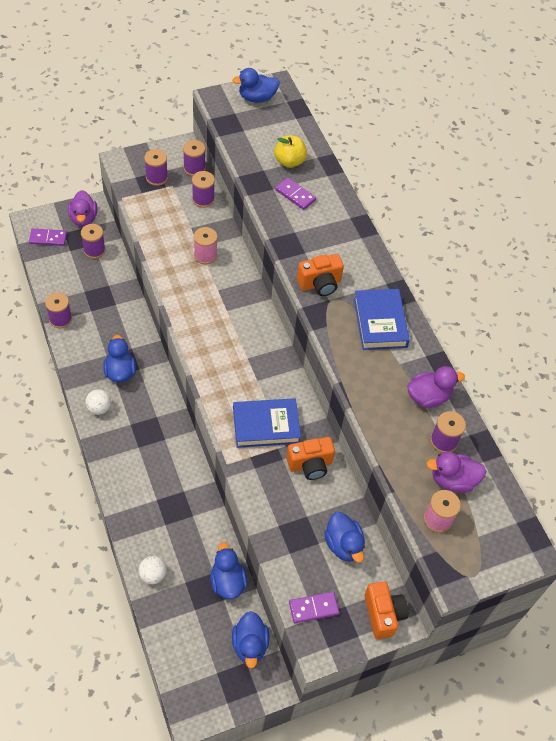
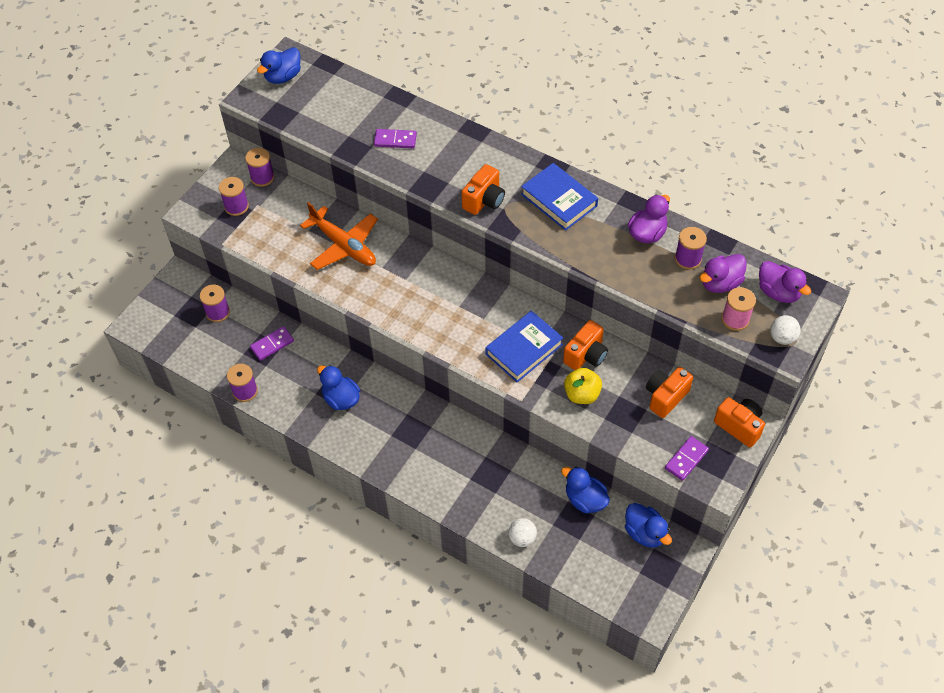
camera: 30 degrees left, 0 degrees up
purple domino [29,229,67,246] -> purple domino moved to [250,326,294,361]
purple duck [68,190,97,227] -> purple duck moved to [759,261,811,303]
white ball [85,389,111,415] -> white ball moved to [770,315,801,345]
purple spool [192,171,215,208] -> none
pink spool [194,227,218,265] -> orange plane [300,202,378,270]
yellow apple [274,135,307,168] -> yellow apple moved to [564,368,602,404]
blue duck [324,512,365,562] -> orange camera [646,367,693,418]

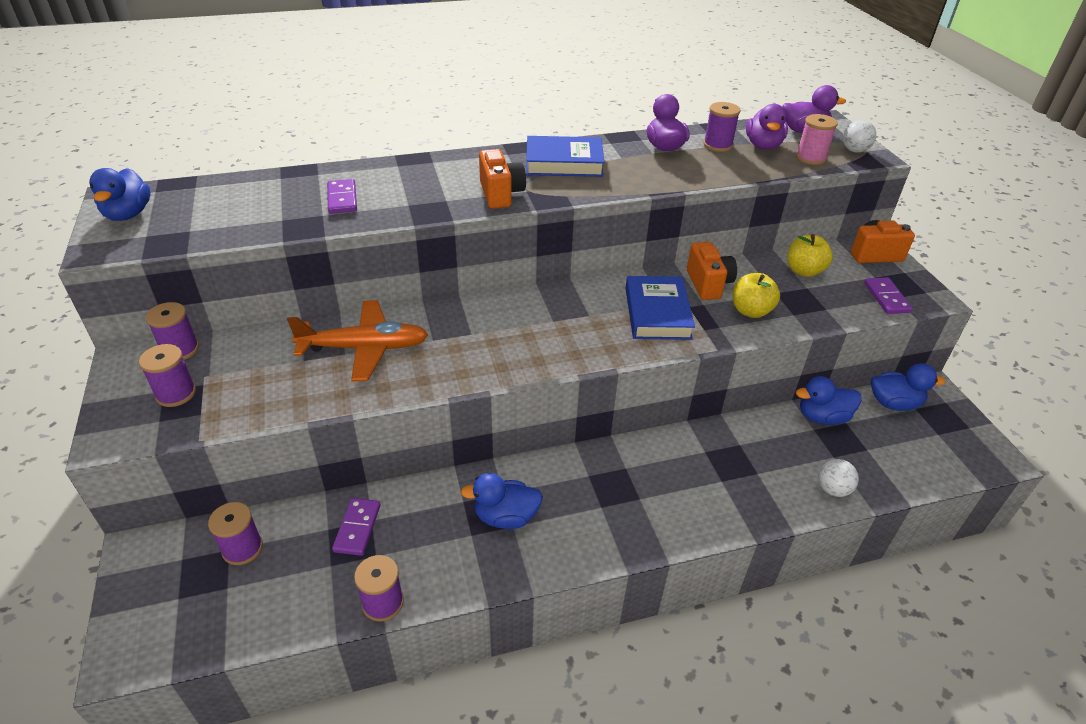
camera: 50 degrees left, 15 degrees down
purple domino [374,129,417,149] -> purple domino turned 60 degrees counterclockwise [327,179,357,214]
orange camera [646,367,693,418] -> yellow apple [787,234,833,277]

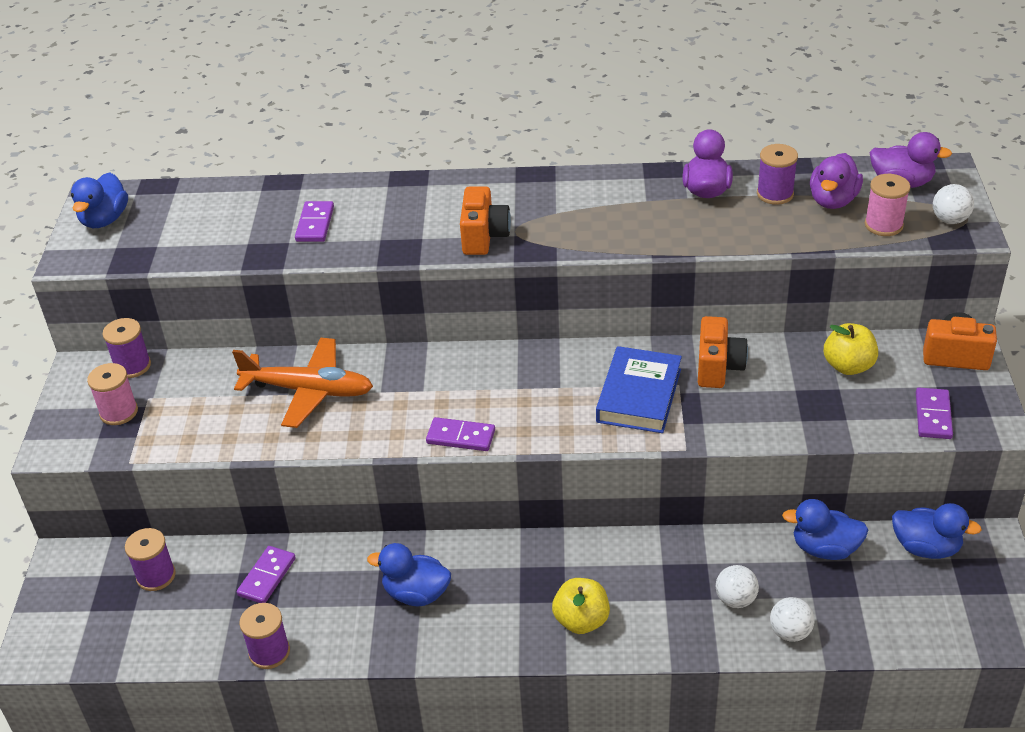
camera: 20 degrees right, 0 degrees up
purple spool [139,344,196,407] -> pink spool [87,363,138,425]
blue book [526,136,605,177] -> none
yellow apple [733,273,780,318] -> yellow apple moved to [552,578,610,634]
none -> purple domino [426,417,495,451]
none -> white ball [716,565,759,608]

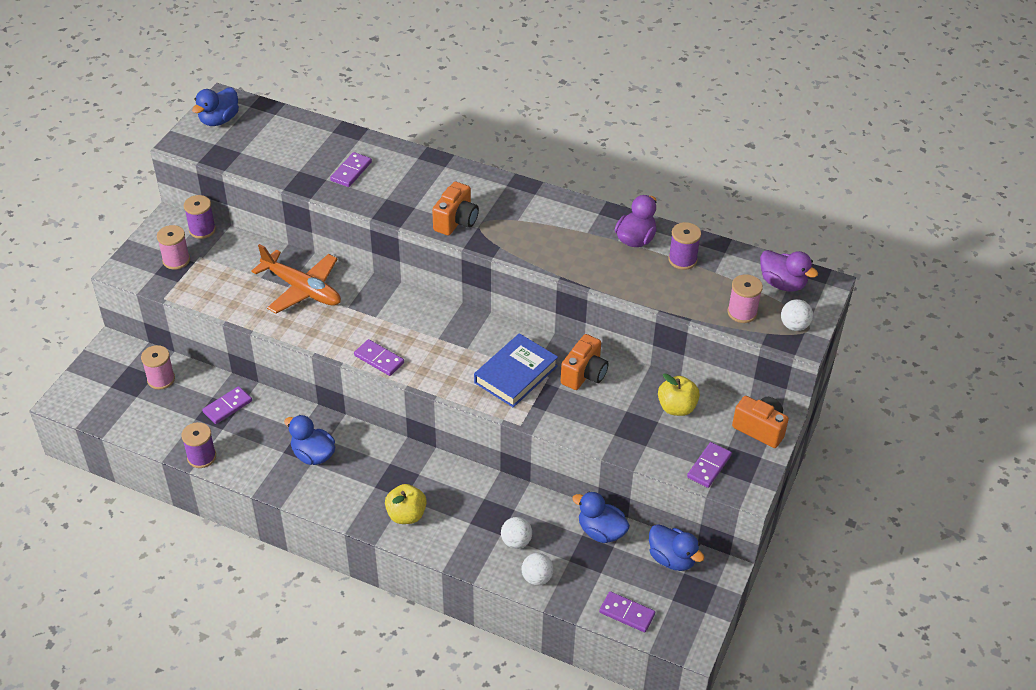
camera: 20 degrees right, 5 degrees up
purple spool [125,528,176,591] -> pink spool [141,345,175,390]
purple duck [810,153,863,209] -> none
none -> purple domino [599,591,655,632]

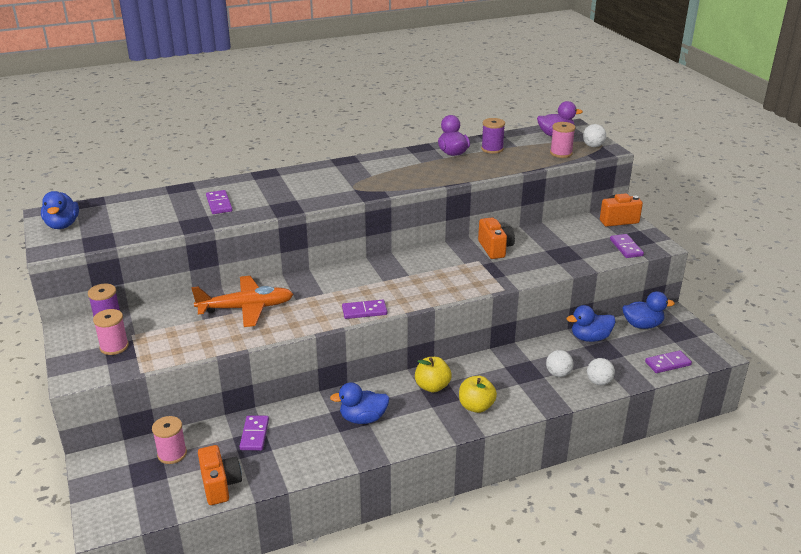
camera: 45 degrees left, 15 degrees down
purple spool [181,422,216,468] -> none
orange camera [432,182,479,236] -> orange camera moved to [198,445,242,505]
blue book [474,333,558,407] -> none
yellow apple [658,373,700,416] -> yellow apple moved to [415,357,452,393]

